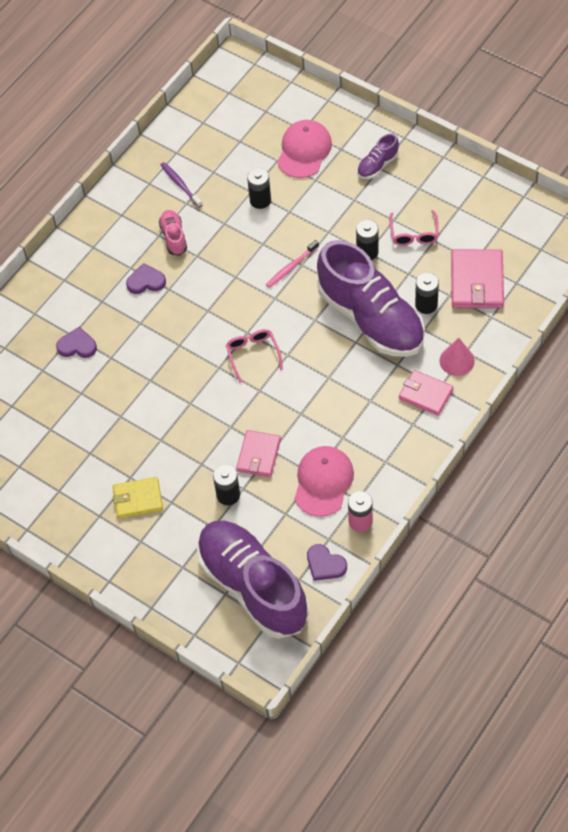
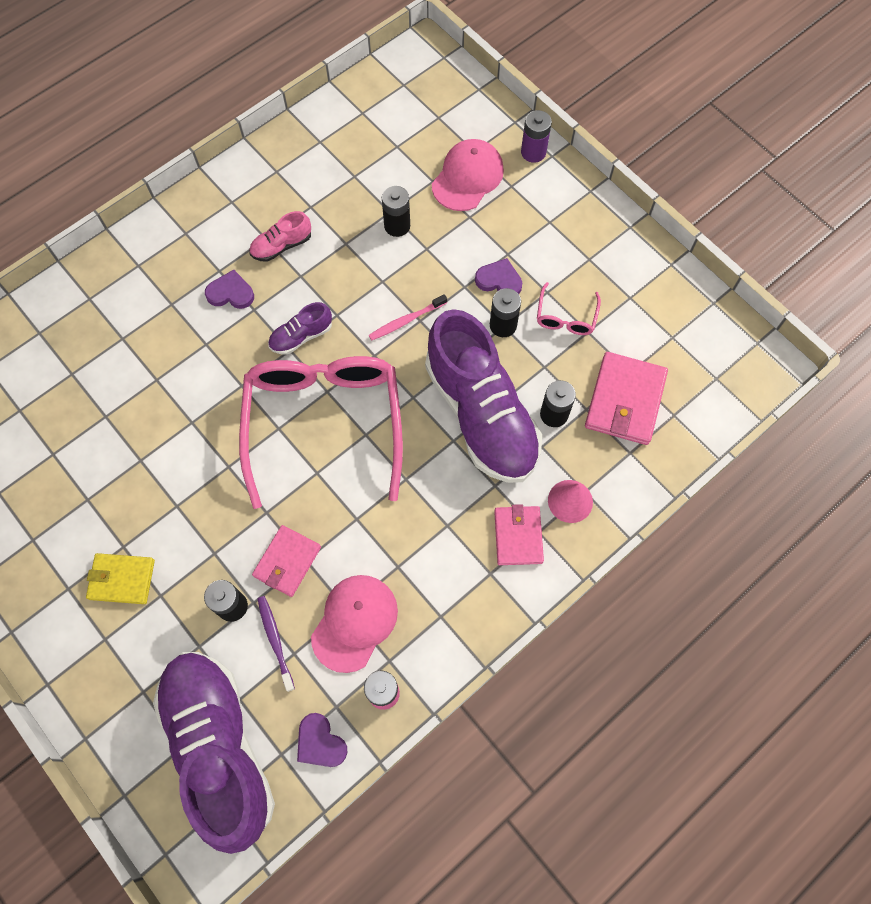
camera: 10 degrees right, 10 degrees up
purple heart [56,327,97,358] -> purple heart moved to [475,258,522,294]
pink shoe [159,210,187,256] -> pink shoe turned 120 degrees counterclockwise [249,211,311,262]
purple toothbrush [160,162,202,208] -> purple toothbrush moved to [258,596,295,692]
pink glasses [226,329,283,383] -> pink glasses [239,356,403,509], size x2.46
purple shoe [357,133,399,179] -> purple shoe moved to [268,302,332,355]
pink wallet [399,370,454,416] -> pink wallet turned 45 degrees clockwise [494,504,544,565]
none -> purple battery [521,110,552,163]

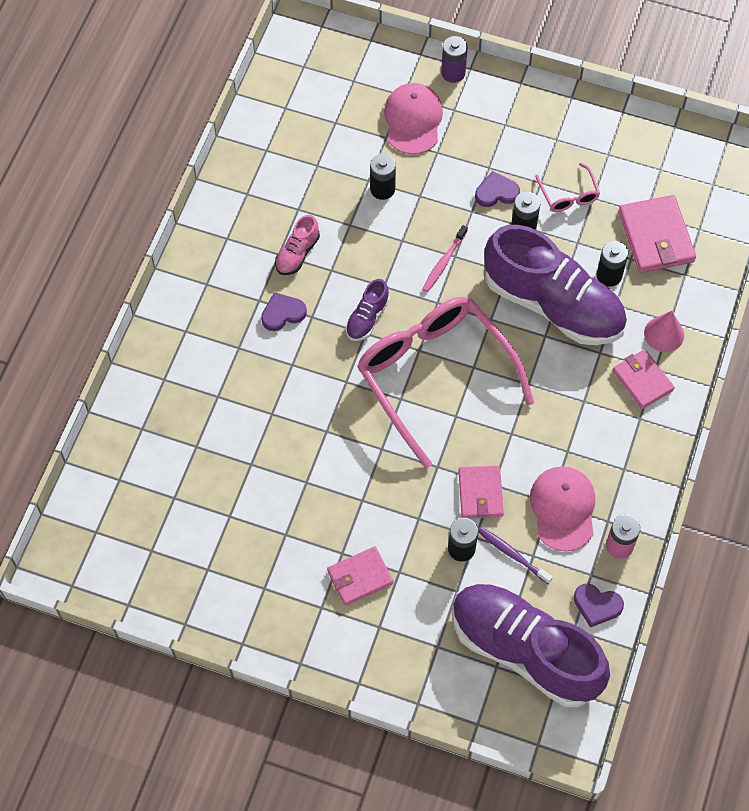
camera: 30 degrees left, 5 degrees down
yellow wallet [86,553,155,604] -> pink wallet [327,546,393,606]

